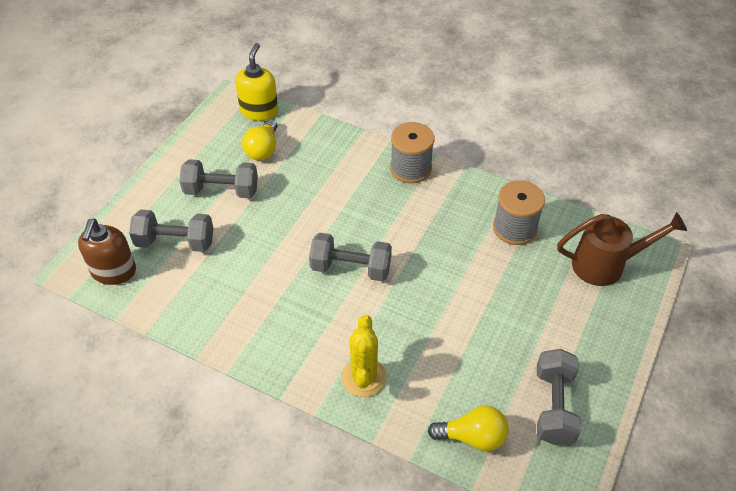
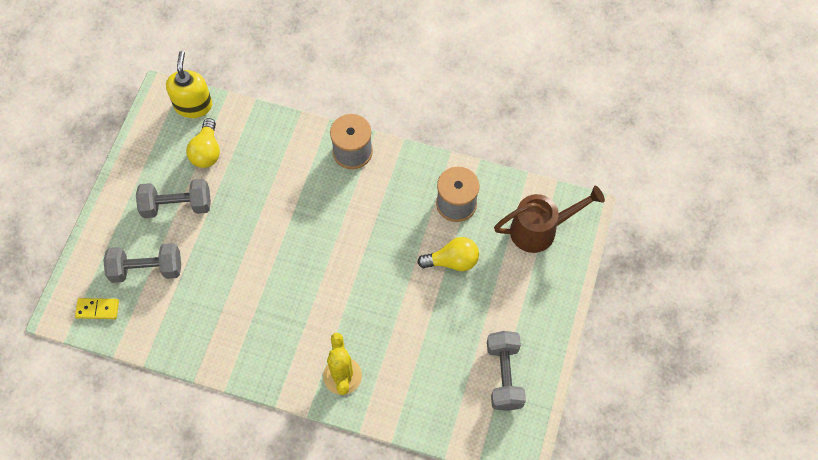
camera: 10 degrees left, 15 degrees up
brown soap dispenser [78,218,136,285] -> yellow domino [75,298,119,319]
grey dumbbell [309,233,392,281] -> none
yellow light bulb [428,406,509,451] -> yellow light bulb moved to [418,237,479,271]

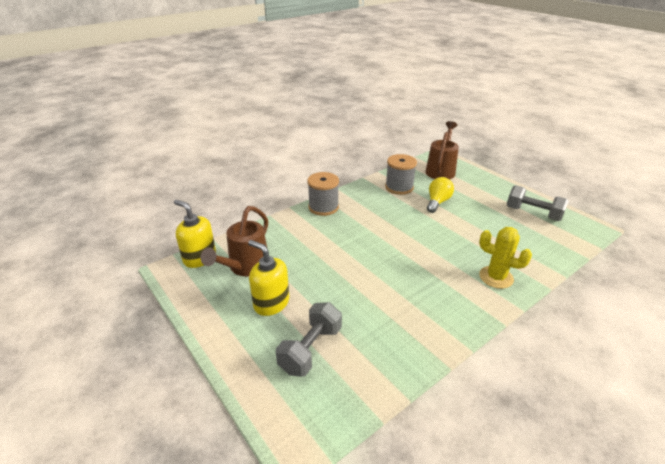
camera: 55 degrees left, 30 degrees down
yellow domino [75,298,119,319] -> none
grey dumbbell [136,179,211,218] -> yellow soap dispenser [248,240,289,316]
yellow light bulb [186,118,220,168] -> brown watering can [201,206,268,277]

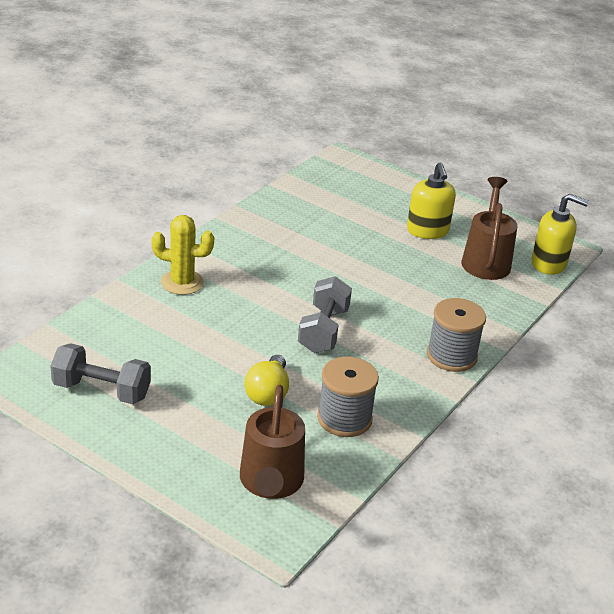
camera: 160 degrees right, 0 degrees up
yellow soap dispenser [248,240,289,316] -> yellow soap dispenser turned 60 degrees clockwise [407,162,456,239]
grey dumbbell [276,302,342,377] -> grey dumbbell moved to [298,276,352,353]

